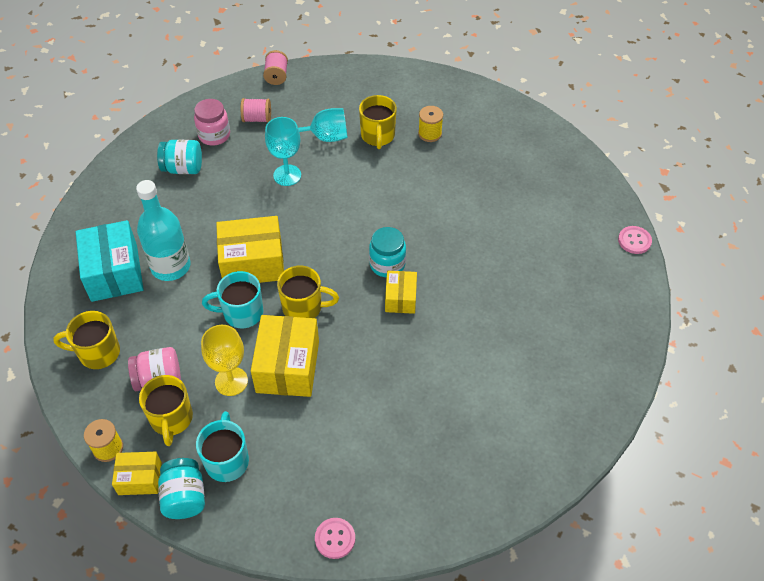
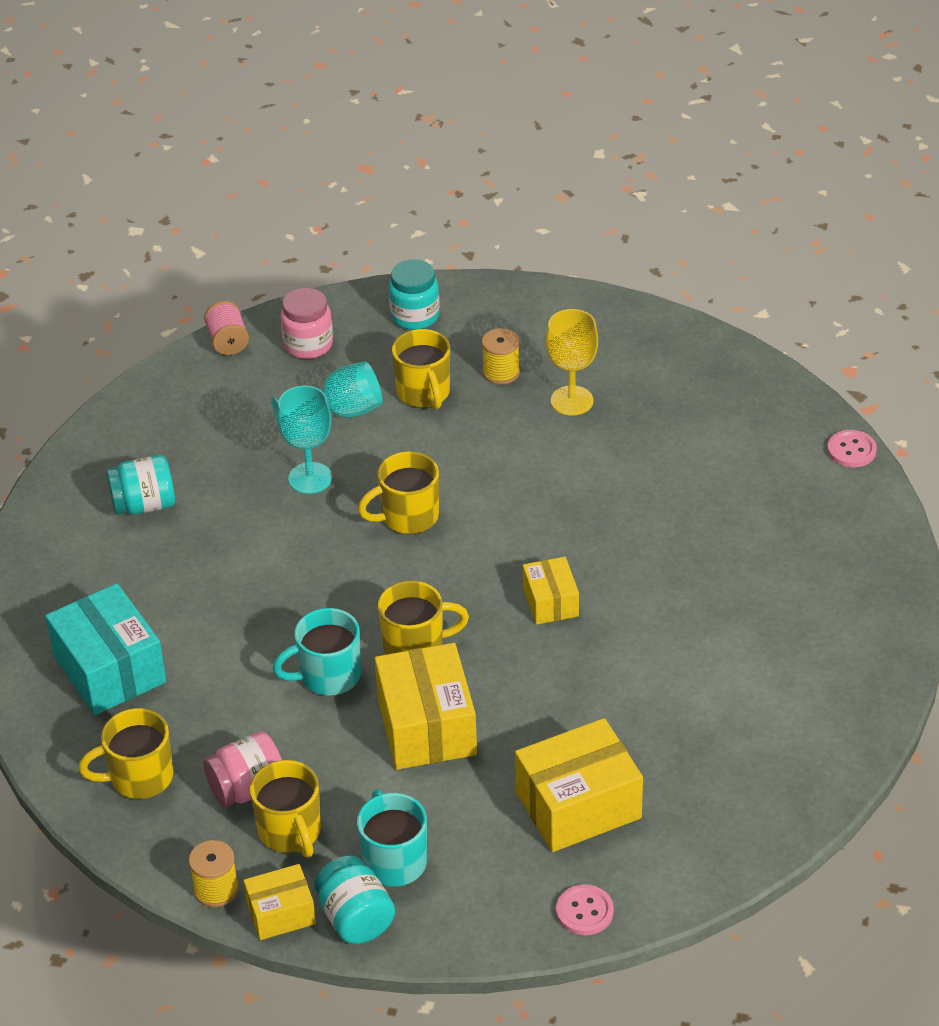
camera: 15 degrees left, 10 degrees down
turquoise bottle [136,180,191,281] -> none
pink jar [194,99,230,146] -> pink jar moved to [281,288,333,359]
yellow goblet [201,325,248,396] -> yellow goblet moved to [546,309,598,416]
yellow box [216,216,284,283] -> yellow box moved to [515,718,643,852]
pink spool [241,98,271,123] -> none
turquoise jar [369,227,406,277] -> turquoise jar moved to [389,259,440,330]
none -> yellow mug [358,451,439,534]

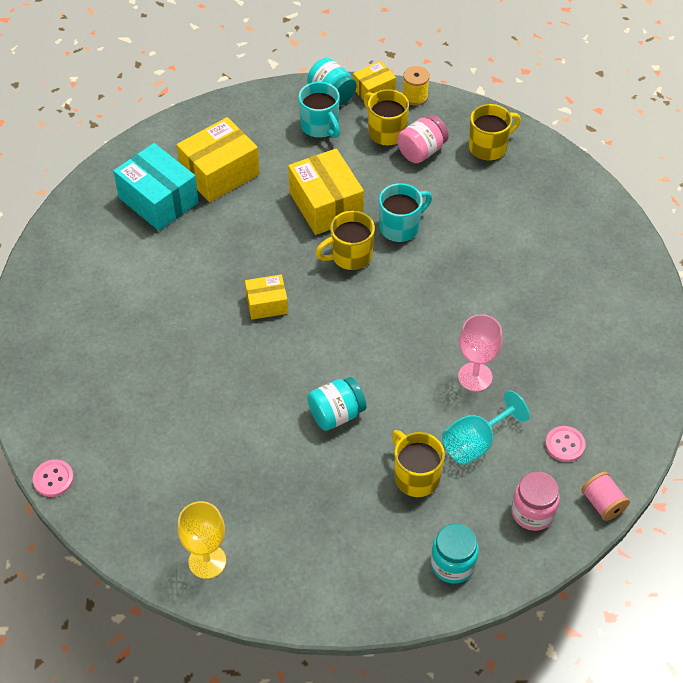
camera: 165 degrees right, 10 degrees up
turquoise box [45,583,167,715] -> turquoise box moved to [113,143,199,231]
turquoise jar [106,455,175,515] -> turquoise jar moved to [307,377,366,431]
turquoise goblet [277,386,332,494] -> pink goblet [458,314,502,391]
yellow mug [358,451,439,534] -> none
yellow spool [482,328,520,385] -> none
yellow box [523,557,579,625] -> yellow box turned 75 degrees counterclockwise [245,274,288,320]
yellow goblet [546,309,598,416] -> yellow goblet moved to [177,501,226,579]
pink button [556,884,614,935] -> pink button moved to [545,426,586,462]

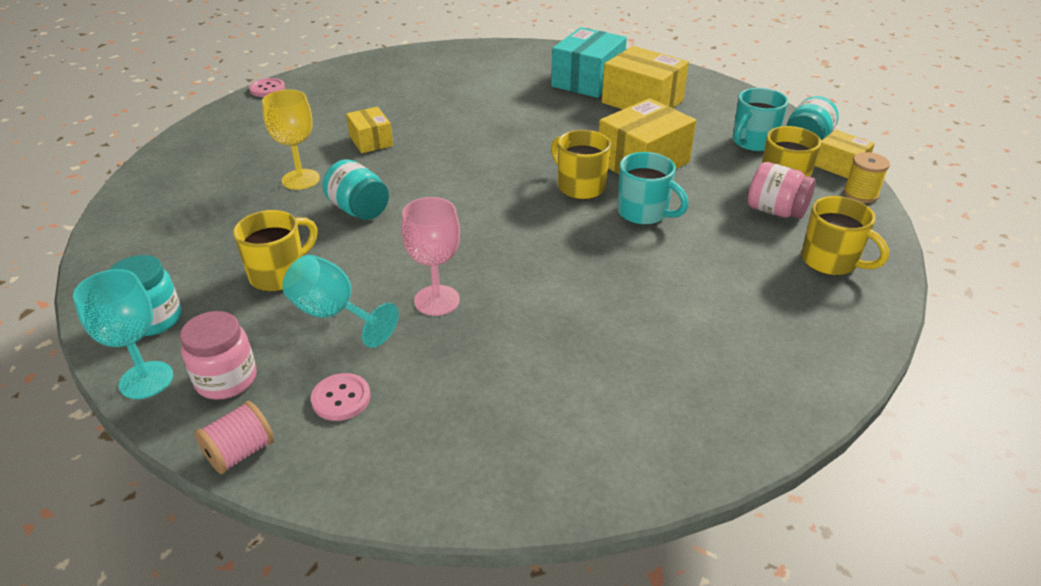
camera: 75 degrees right, 15 degrees down
yellow goblet [177,501,226,579] -> yellow goblet moved to [262,89,320,190]
yellow box [245,274,288,320] -> yellow box moved to [346,107,393,153]
none -> turquoise goblet [73,269,173,399]

